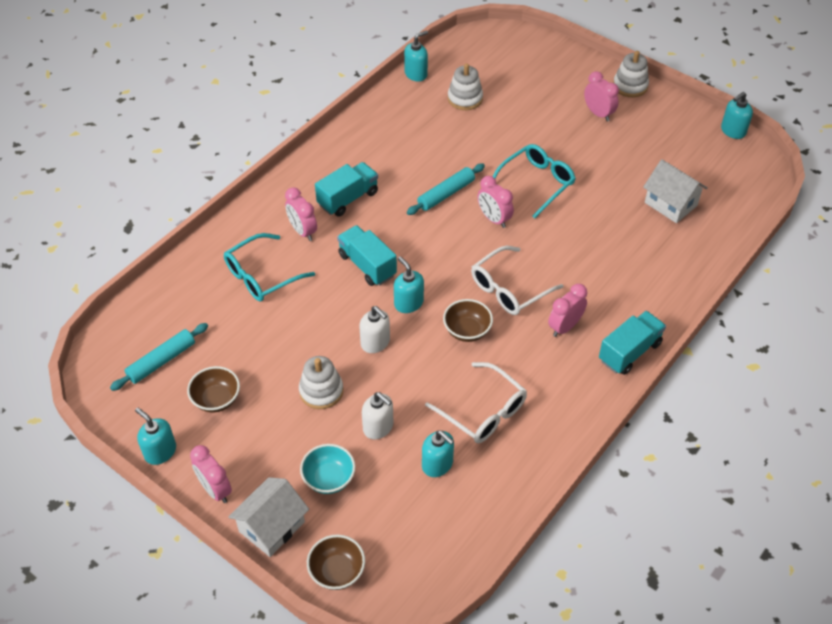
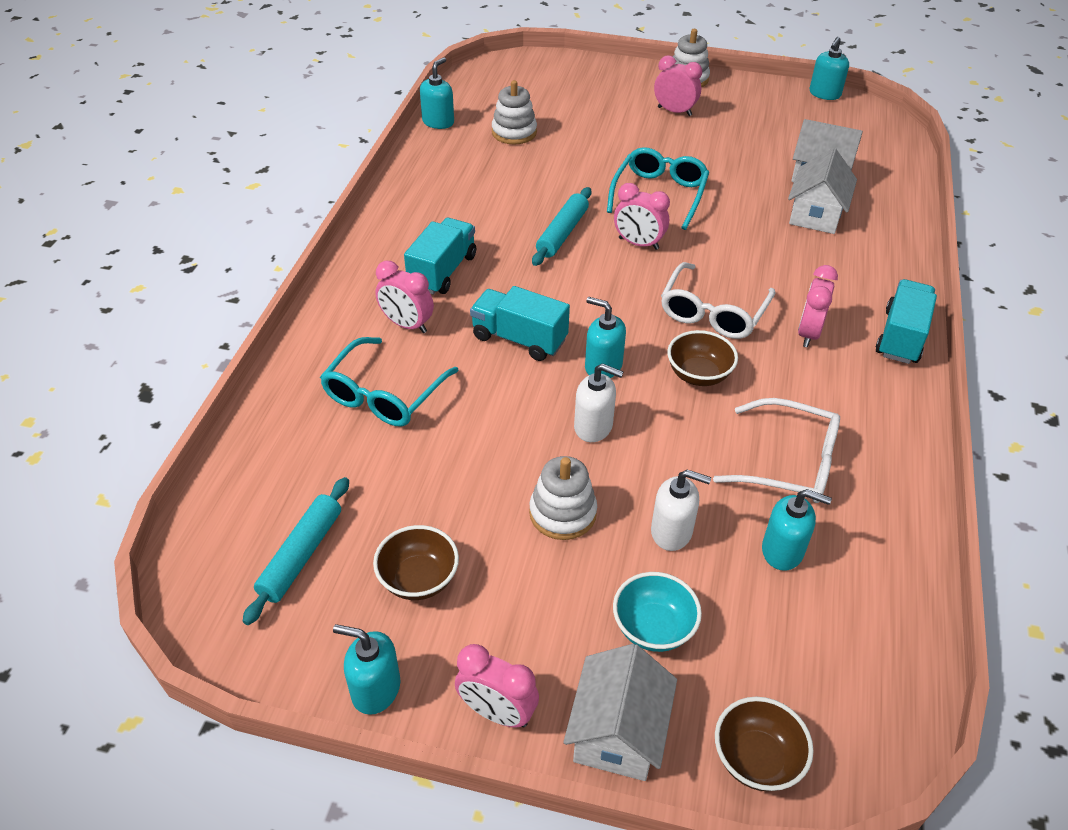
camera: 25 degrees left, 5 degrees down
none -> white house [788,148,857,234]

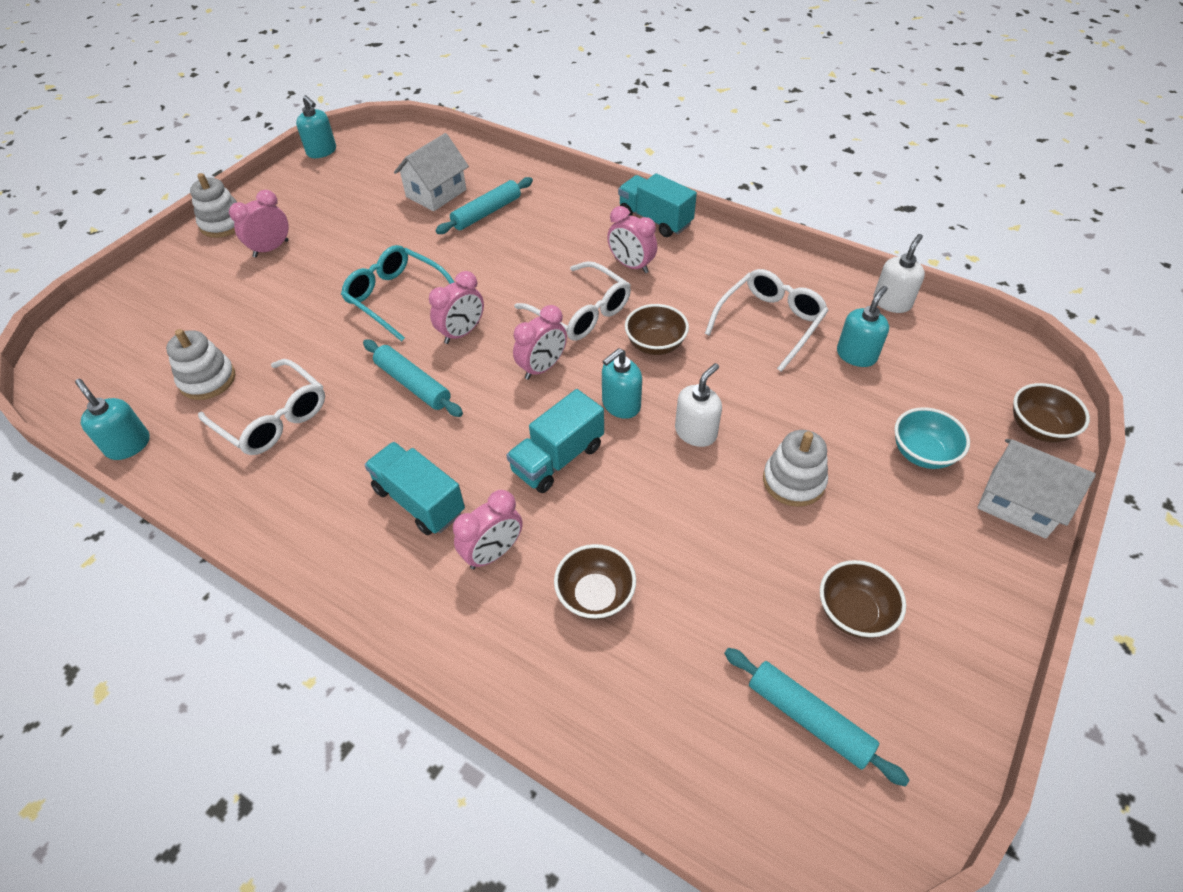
camera: 70 degrees left, 5 degrees up
turquoise glasses [320,337,459,427] -> brown bowl [554,544,636,620]
turquoise soap dispenser [333,624,400,715] -> none
pink clock [455,644,539,728] -> pink clock moved to [513,305,567,380]
white soap dispenser [651,470,711,551] -> white soap dispenser moved to [873,234,925,313]
white house [788,148,857,234] -> turquoise rolling pin [436,177,533,234]
none -> white glasses [198,359,325,455]

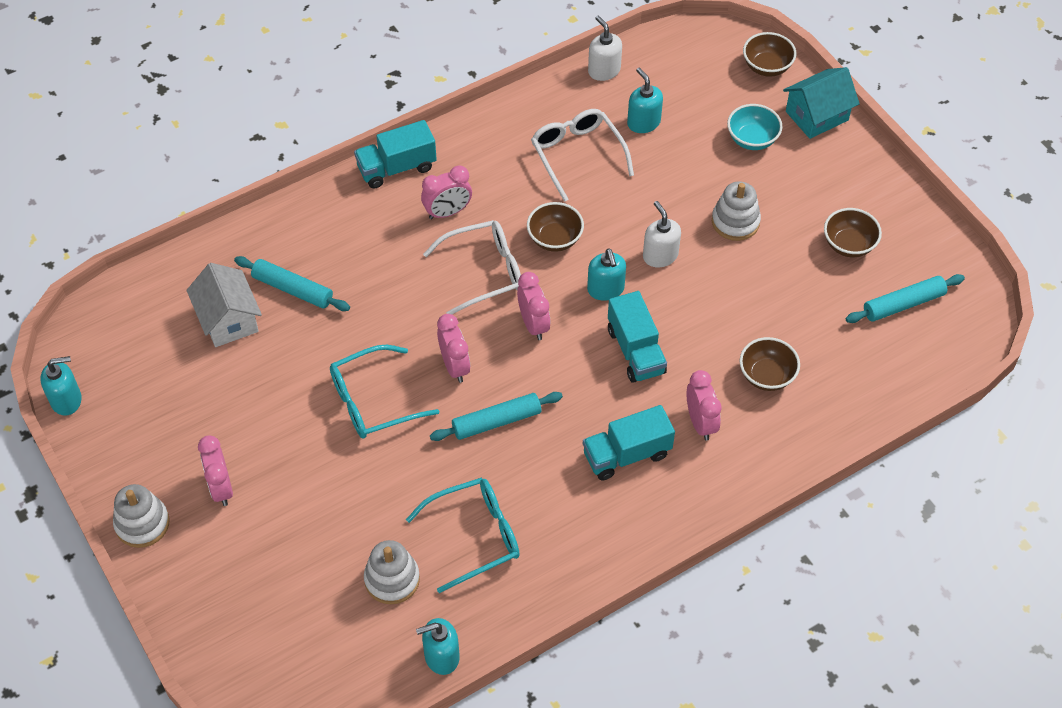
camera: 65 degrees left, 5 degrees up
white glasses [198,359,325,455] -> turquoise glasses [406,478,520,593]
turquoise rolling pin [436,177,533,234] -> turquoise rolling pin turned 45 degrees counterclockwise [234,256,350,311]
white house [977,439,1096,539] -> turquoise house [783,67,860,139]

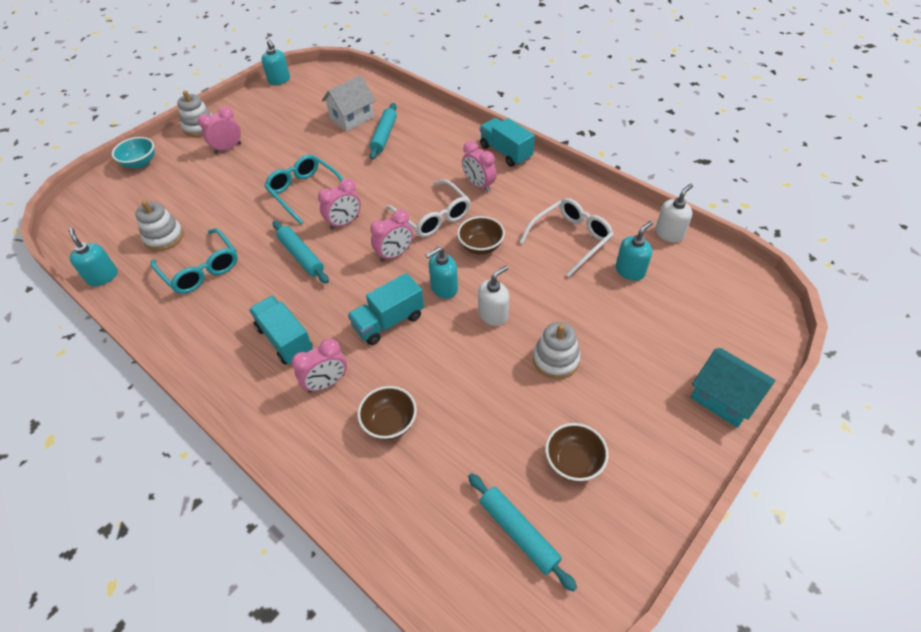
camera: 75 degrees right, 5 degrees down
turquoise bowl [727,104,782,150] -> turquoise bowl moved to [112,137,155,169]
brown bowl [743,32,796,77] -> none

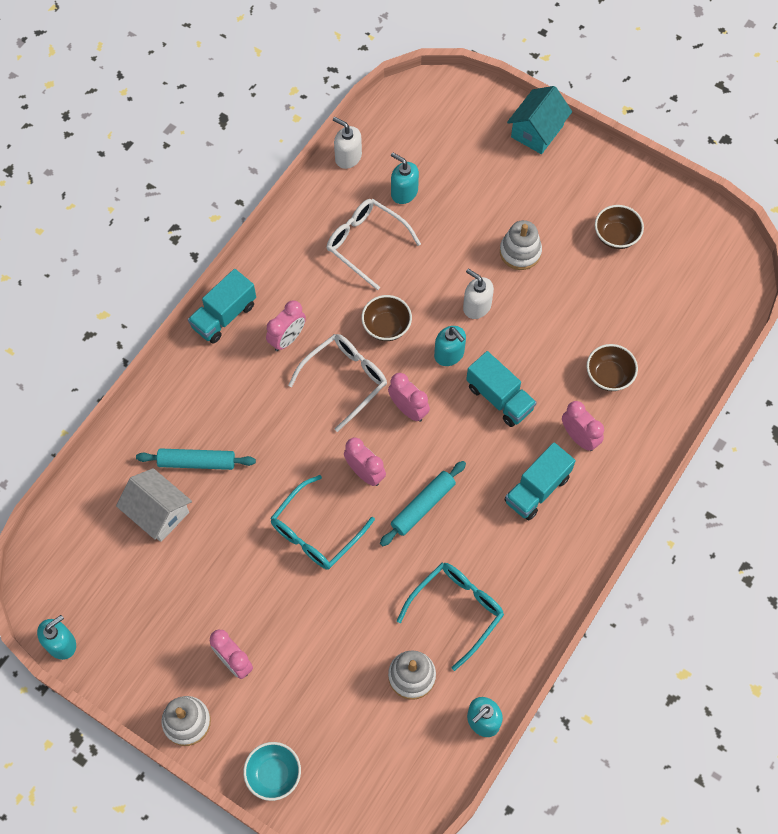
camera: 100 degrees left, 15 degrees up
turquoise rolling pin [468,473,577,592] -> none

